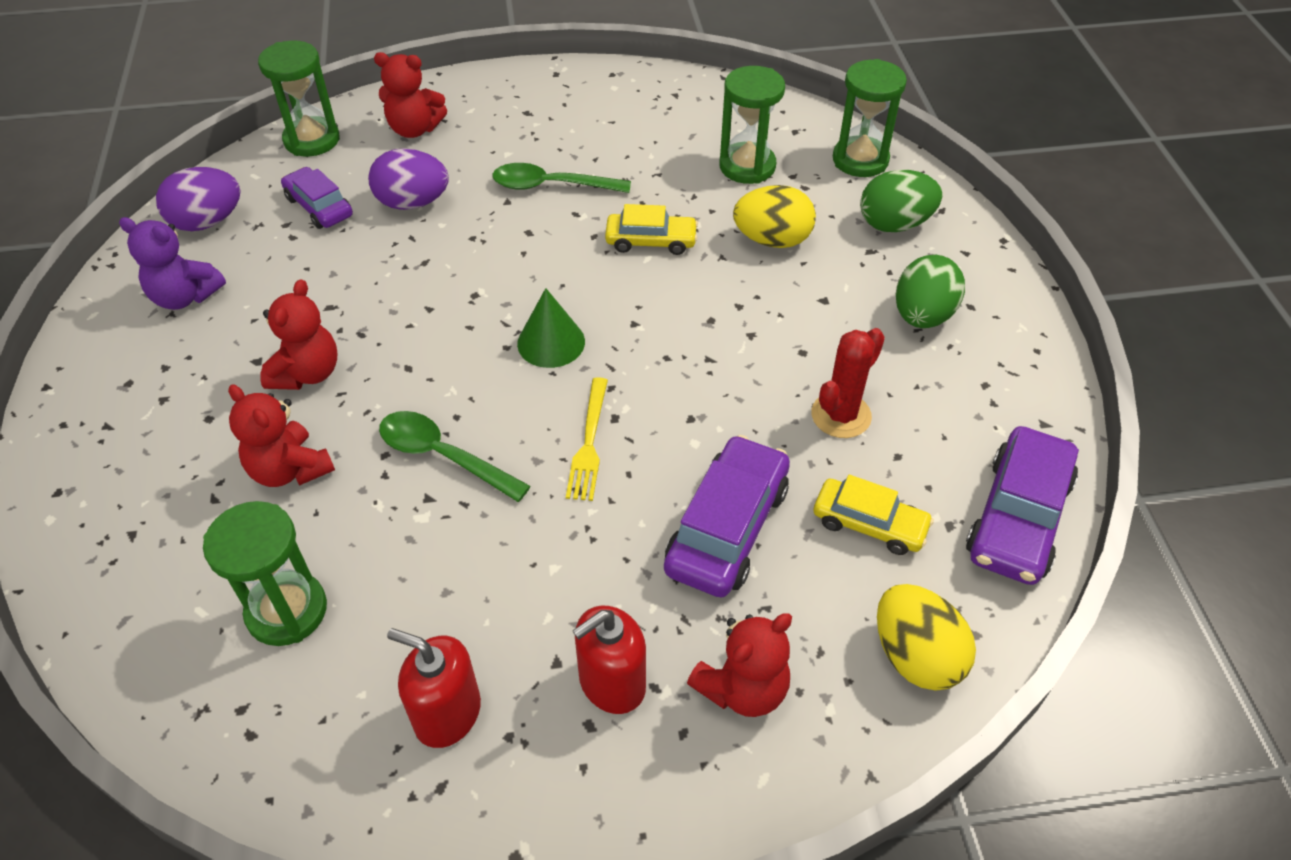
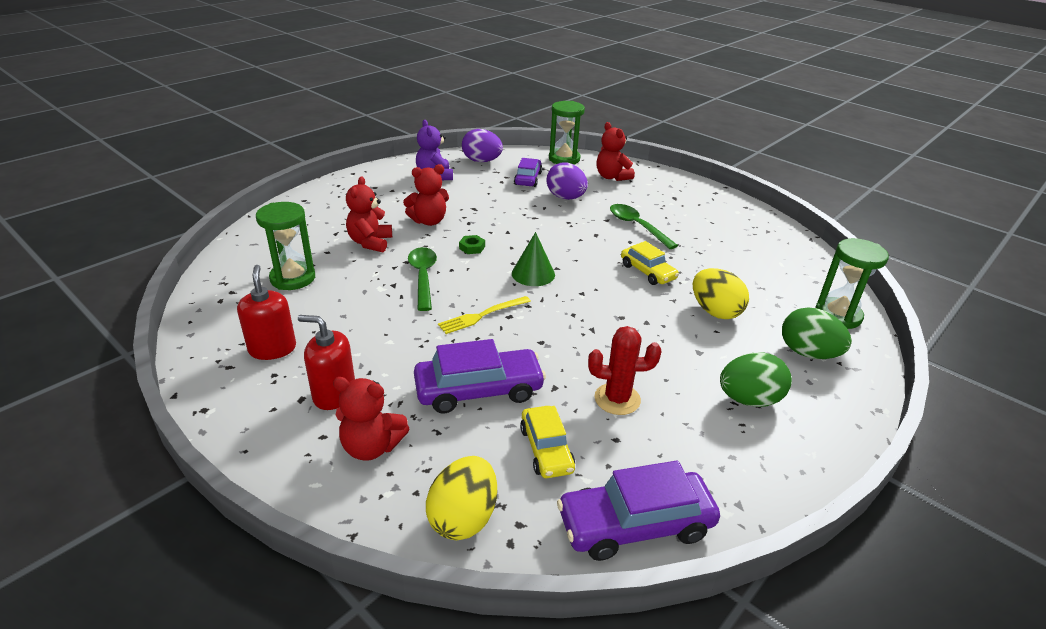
camera: 50 degrees right, 15 degrees down
green hourglass [719,66,785,184] -> none
none -> green nut [459,235,485,254]

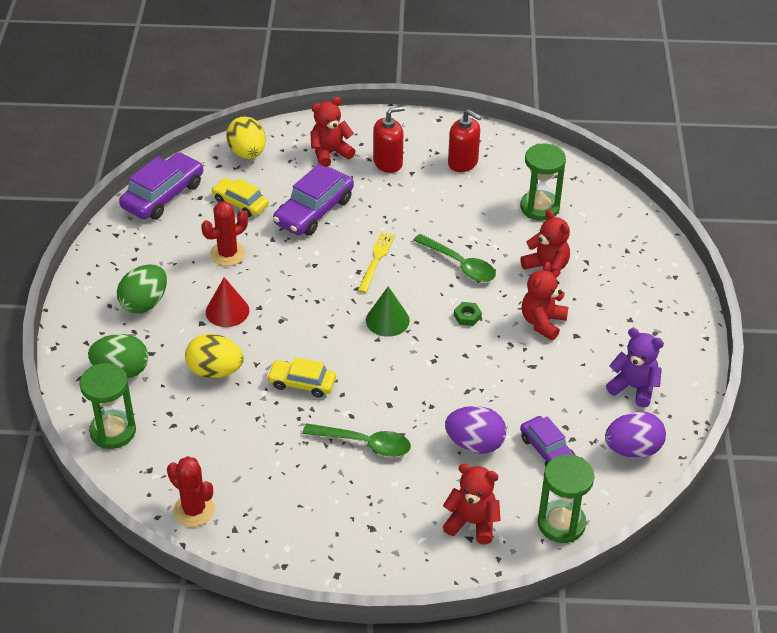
camera: 140 degrees right, 10 degrees up
none -> red cactus [167,456,215,527]
none -> red cone [206,277,249,327]

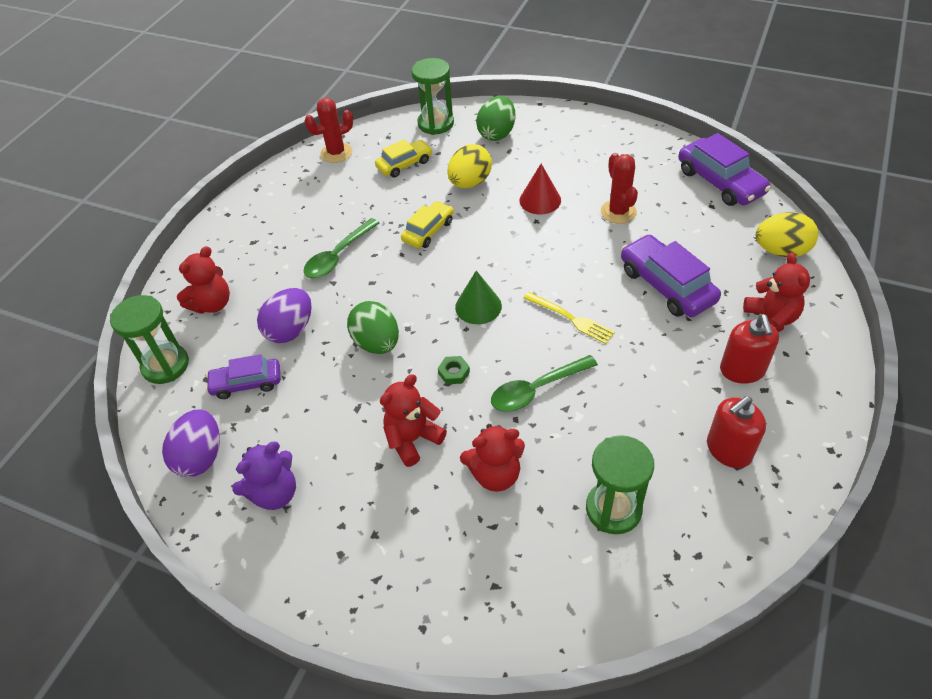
camera: 115 degrees right, 5 degrees up
green egg [117,264,167,313] -> green egg moved to [347,301,399,354]
yellow car [211,178,269,217] -> yellow car moved to [375,139,432,178]
red teddy bear [522,262,569,341] -> red teddy bear turned 90 degrees counterclockwise [380,374,447,467]

